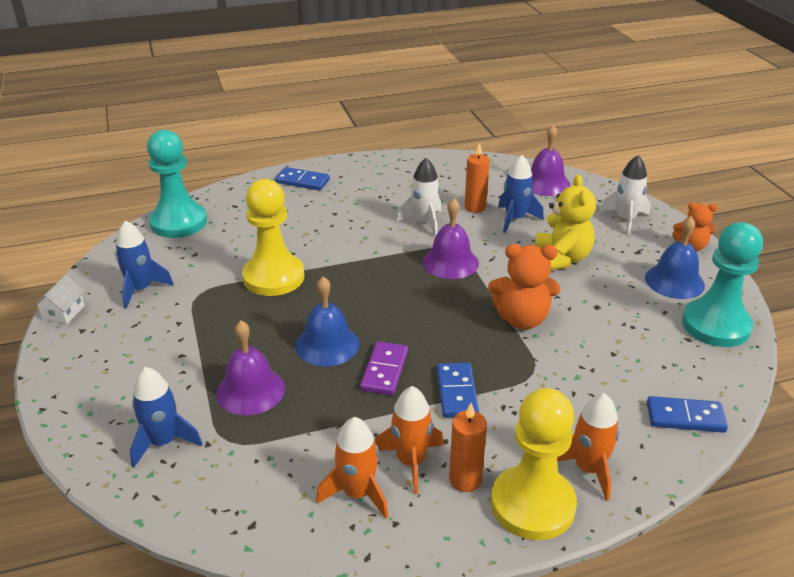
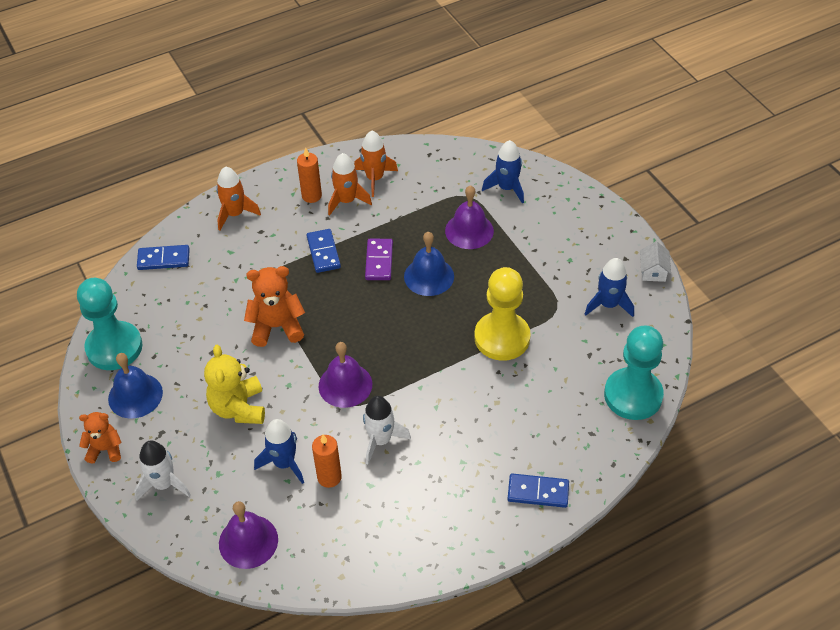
camera: 170 degrees right, 15 degrees up
yellow pawn [491,388,577,540] -> none

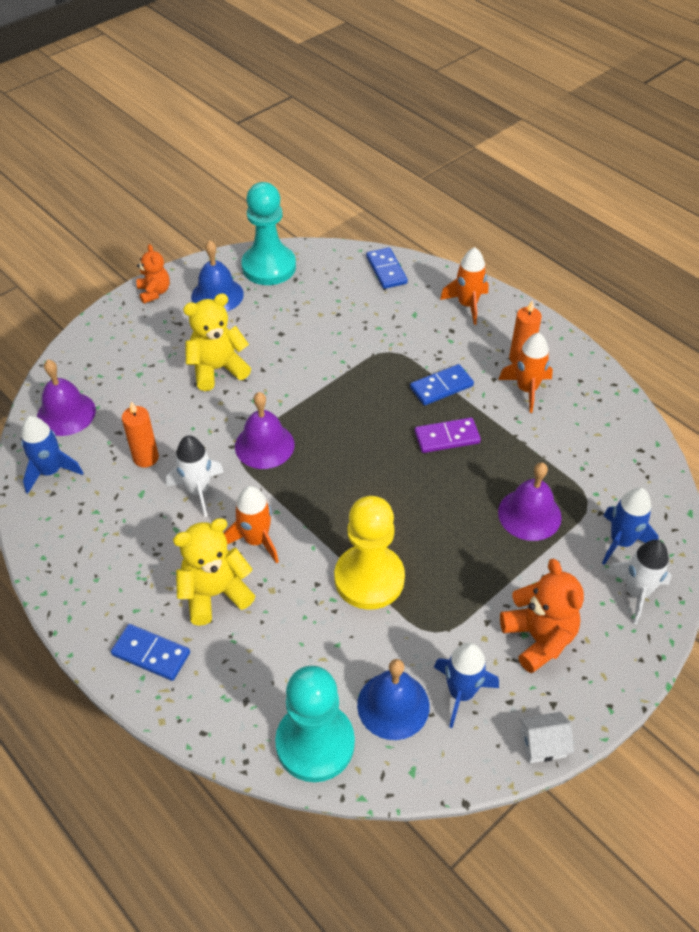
camera: 75 degrees right, 0 degrees up
white rocket [134,441,191,501] -> white rocket moved to [605,540,672,624]
orange teddy bear [244,266,305,347] -> orange teddy bear moved to [500,559,584,674]
blue rocket [254,419,304,484] -> blue rocket moved to [21,416,83,494]
orange rocket [354,131,398,197] -> orange rocket moved to [224,486,279,564]
blue bell [404,232,454,296] -> blue bell moved to [357,659,430,740]
blue domino [508,474,569,508] -> blue domino turned 60 degrees counterclockwise [111,624,190,681]
none -> yellow teddy bear [173,518,255,626]

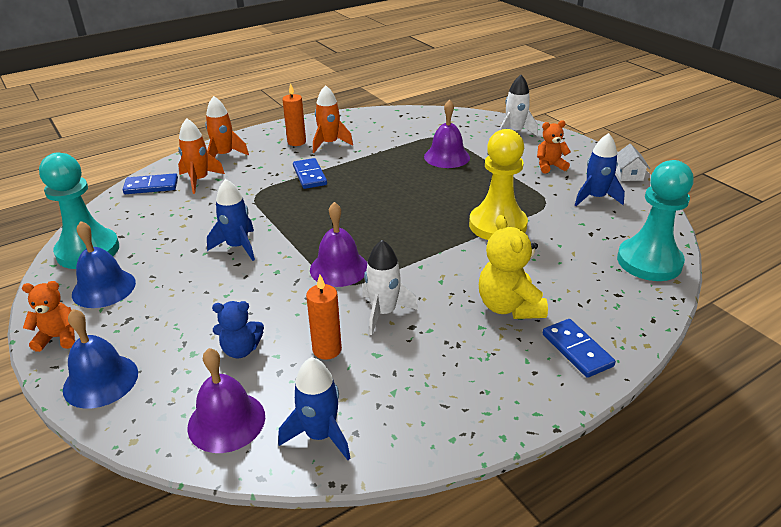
camera: 80 degrees left, 15 degrees down
blue domino [111,624,190,681] -> blue domino turned 60 degrees counterclockwise [543,319,616,378]
yellow teddy bear [183,293,251,391] -> none
orange rocket [224,486,279,564] -> orange rocket moved to [178,118,225,194]
blue bell [357,659,430,740] -> blue bell moved to [63,309,138,409]
purple domino [414,418,481,453] -> none
orange teddy bear [500,559,584,674] -> orange teddy bear [537,120,571,173], size x0.64
blue rocket [602,487,659,565] -> blue rocket moved to [207,179,255,261]
none -> blue teddy bear [212,301,264,358]

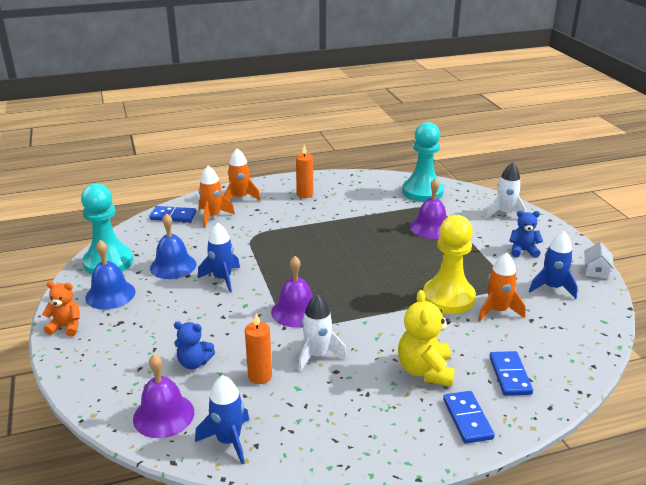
camera: 15 degrees right, 5 degrees down
blue bell [63,309,138,409] -> blue bell moved to [150,213,196,279]
blue domino [293,158,327,189] -> blue domino moved to [489,351,533,396]
orange rocket [313,85,353,153] -> orange rocket moved to [478,253,525,322]
orange teddy bear [537,120,571,173] -> blue teddy bear [509,211,543,258]
turquoise pawn [617,160,694,281] -> turquoise pawn moved to [402,122,444,202]

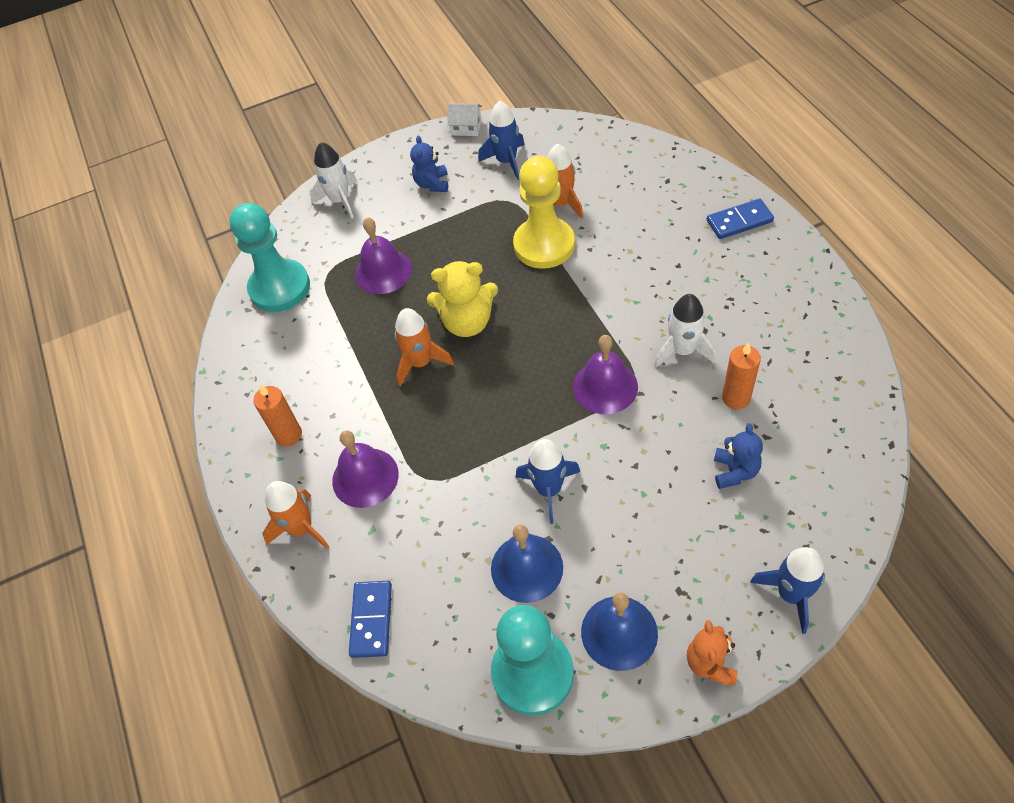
camera: 90 degrees left, 25 degrees up
purple bell [133,354,194,438] -> purple bell moved to [332,431,399,508]
blue rocket [195,375,249,464] -> blue rocket moved to [750,547,825,634]
orange rocket [199,166,235,228] -> orange rocket moved to [395,308,454,387]
yellow teddy bear [398,290,455,386] -> yellow teddy bear moved to [427,261,498,337]
blue domino [489,351,533,396] -> none

